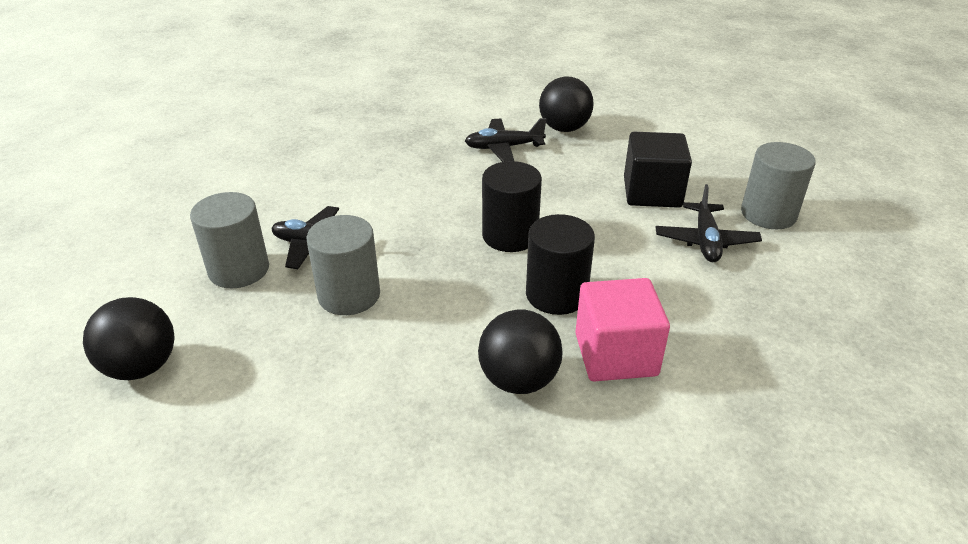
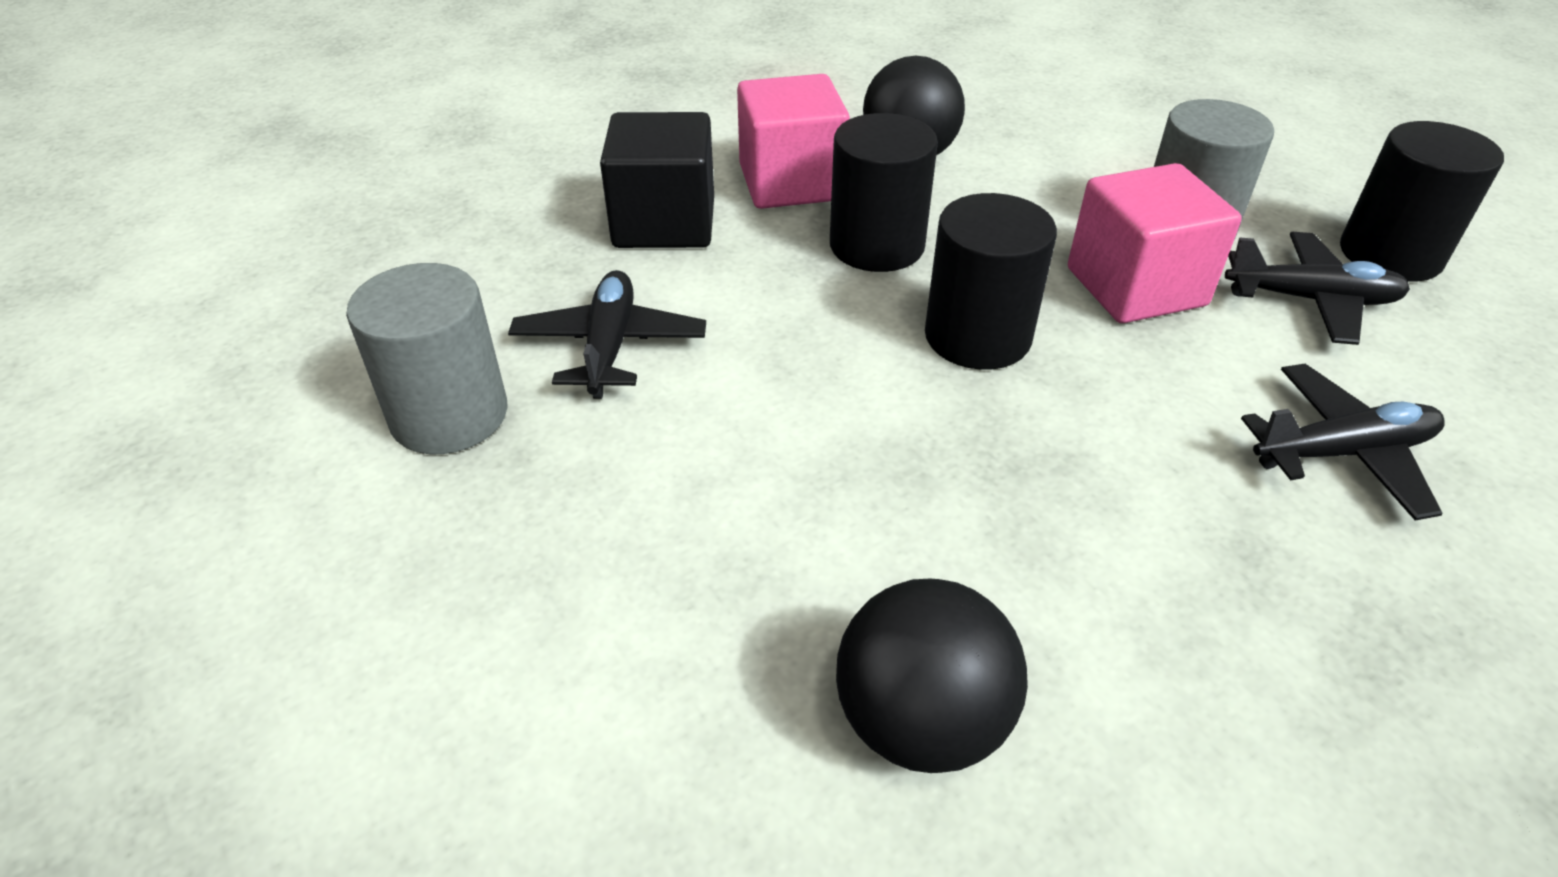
camera: 175 degrees right, 5 degrees up
black ball [83,297,175,380] -> none
grey cylinder [190,192,269,288] -> black cylinder [1340,121,1504,282]
black plane [465,118,546,162] -> black plane moved to [1241,364,1445,520]
black cube [624,132,692,208] -> black cube moved to [600,112,714,248]
none -> pink cube [1068,163,1242,323]

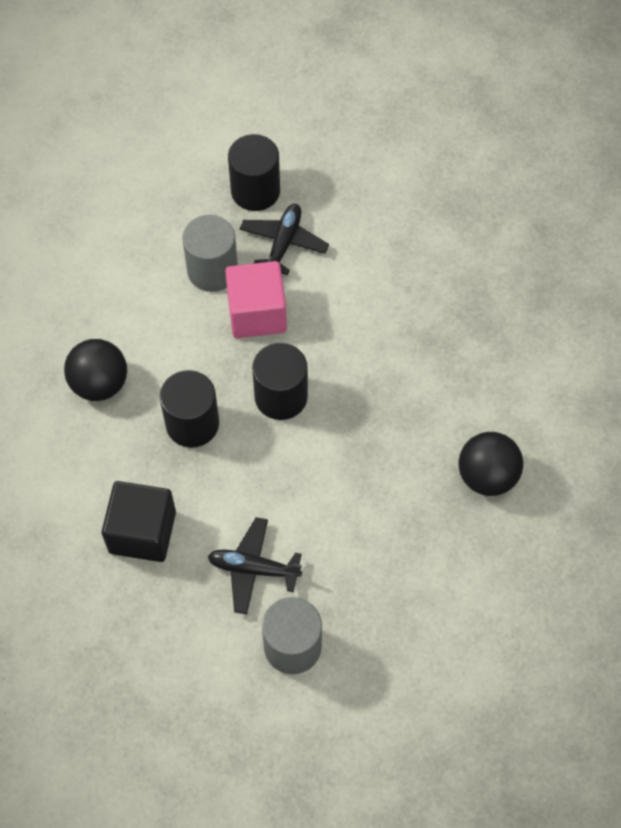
camera: 80 degrees left, 20 degrees up
pink cube [737,74,850,209] -> none
black plane [1241,364,1445,520] -> none

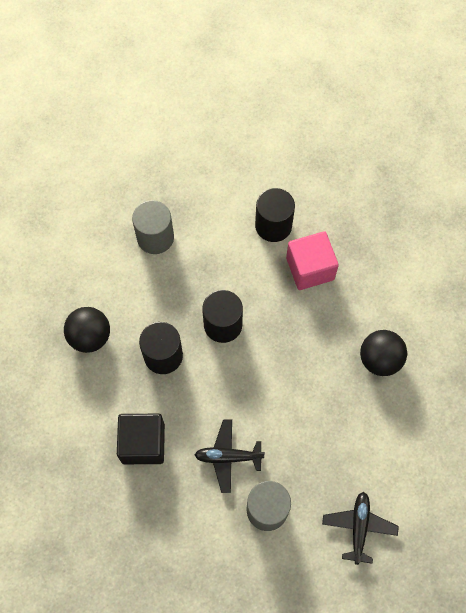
camera: 10 degrees left, 5 degrees up
pink cube [225,261,287,338] -> pink cube moved to [286,231,339,290]
black cylinder [228,134,280,211] -> black cylinder moved to [255,188,295,242]
black plane [240,204,329,275] -> black plane moved to [322,492,399,565]

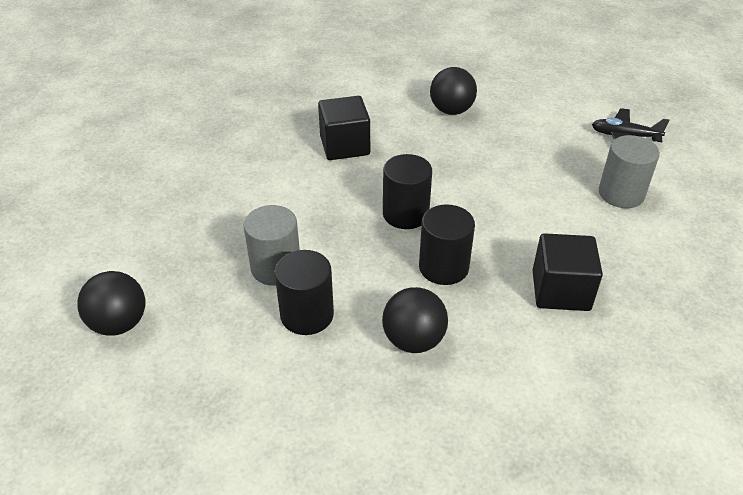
camera: 85 degrees left, 25 degrees down
black plane [195,419,265,493] -> none
black cylinder [255,188,295,242] -> black cylinder moved to [275,250,334,335]
pink cube [286,231,339,290] -> black cube [318,96,370,160]
none -> black ball [77,271,145,336]

